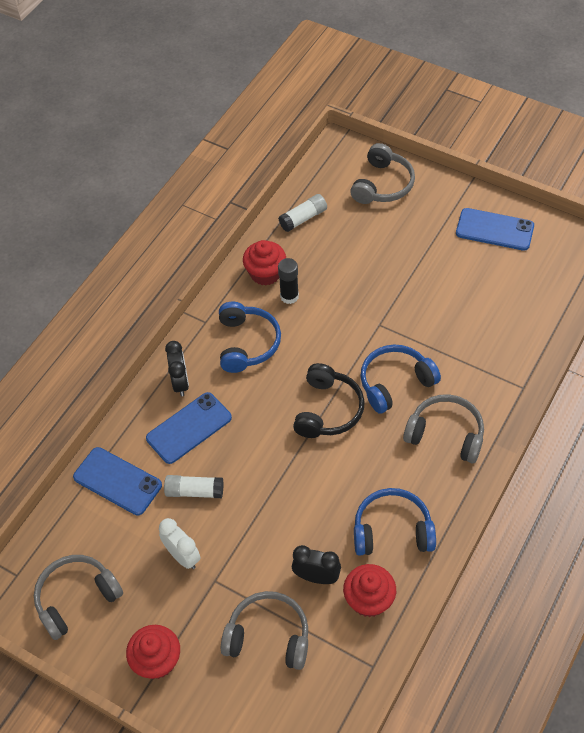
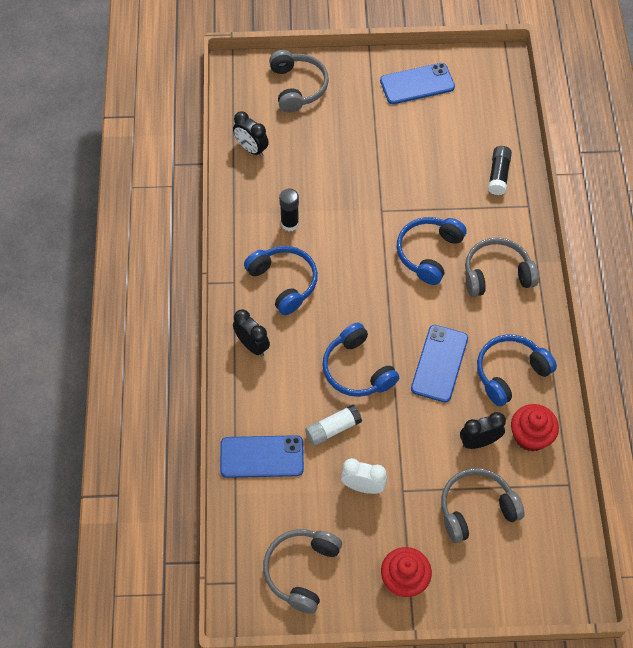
camera: 35 degrees left, 5 degrees up
blue phone [146,392,232,464] -> blue phone moved to [411,325,468,403]
red cupcake [243,240,286,285] -> none
white glue stick [278,194,327,232] -> black clock [233,111,269,157]
black headphones [293,363,365,438] -> none
none -> blue headphones [322,323,399,397]
none -> black glue stick [488,146,512,195]

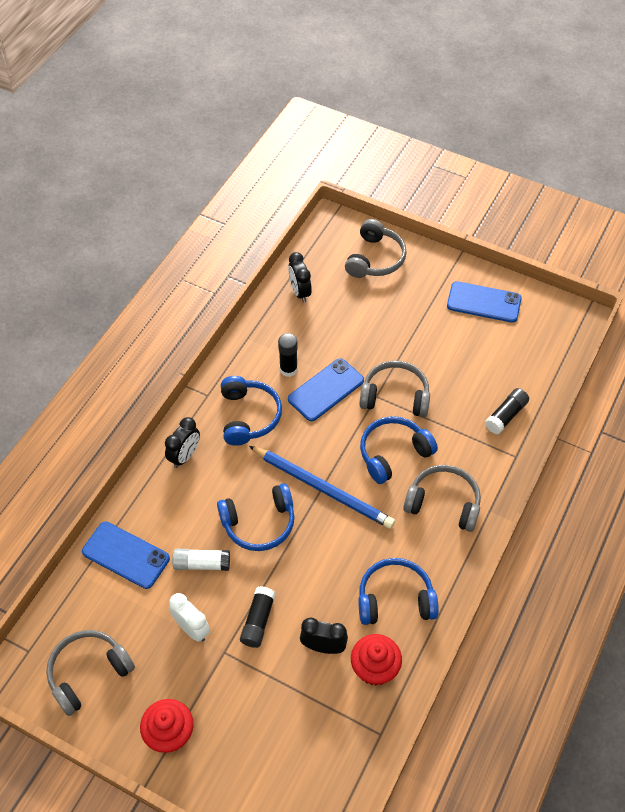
camera: 30 degrees right, 5 degrees down
black clock [233,309,270,357] -> black clock turned 45 degrees clockwise [165,417,200,468]
blue headphones [322,323,399,397] -> blue headphones turned 105 degrees counterclockwise [217,483,295,551]
blue phone [411,325,468,403] -> blue phone moved to [288,358,364,421]
grey headphones [441,468,525,543] -> grey headphones moved to [359,361,430,417]
none -> black glue stick [240,586,276,648]
none -> blue pencil [249,446,395,529]

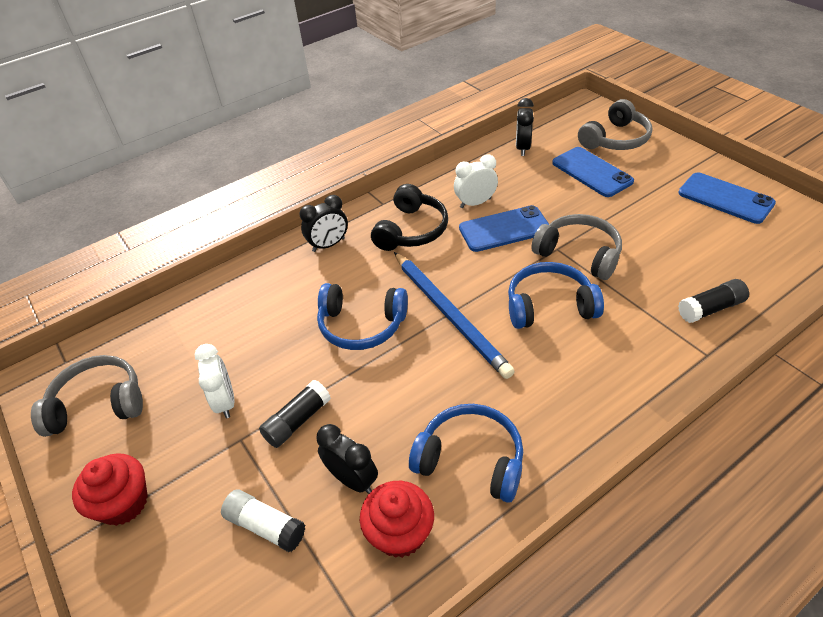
camera: 30 degrees right, 10 degrees down
blue phone [82,522,170,589] -> blue phone moved to [552,147,634,197]
white glue stick [172,549,230,571] -> white glue stick moved to [221,490,305,552]
blue headphones [221,376,282,446] -> black headphones [371,184,448,251]
black glue stick [278,333,298,377] -> white clock [454,154,498,208]
grey headphones [403,465,481,532] -> none

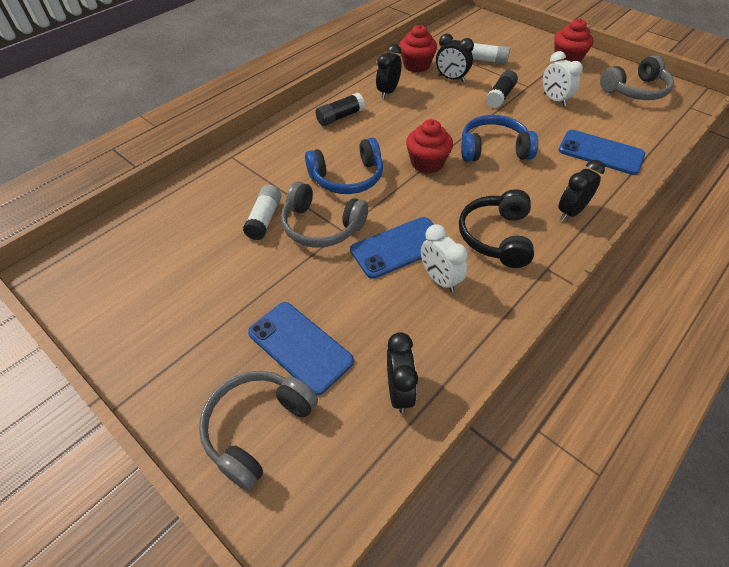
camera: 165 degrees right, 5 degrees up
blue pencil [394,252,515,379] -> red cupcake [406,119,453,174]
blue headphones [409,404,523,503] -> black clock [376,44,402,99]
white clock [454,154,498,208] -> white clock turned 90 degrees clockwise [421,224,468,292]
blue phone [678,172,776,224] -> blue phone moved to [558,130,645,175]
black glue stick [678,279,749,323] -> black glue stick moved to [316,92,365,126]
none -> white glue stick [243,185,281,240]

